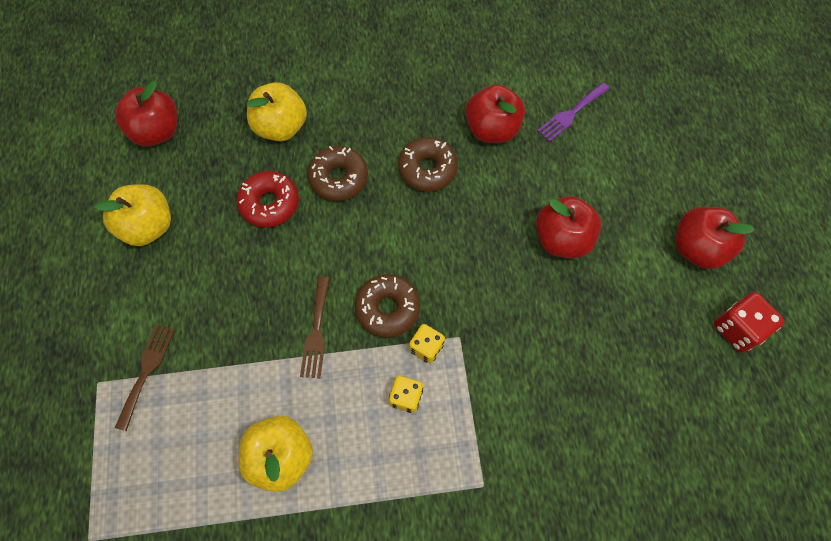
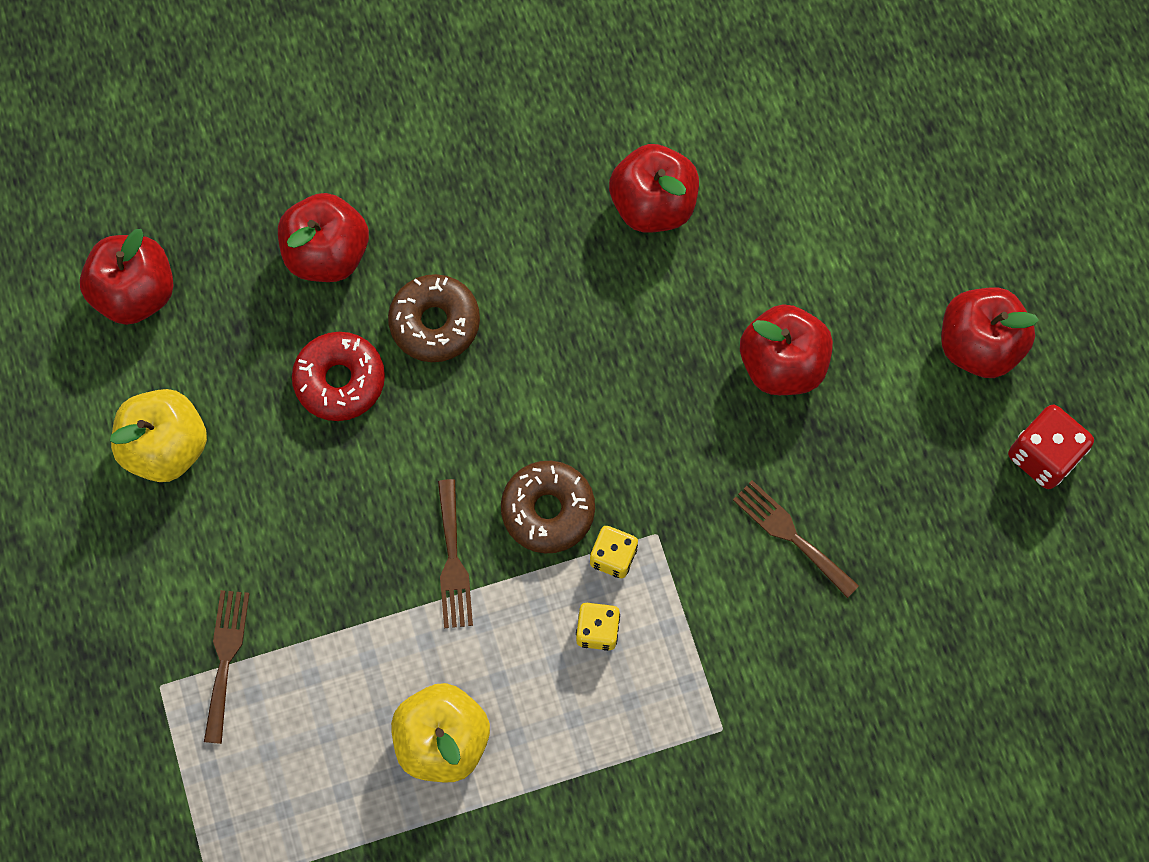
camera: 10 degrees left, 5 degrees up
yellow apple [247,82,307,141] -> red apple [278,193,369,282]
brown donut [398,137,458,192] -> none
purple fork [537,82,610,142] -> none
none -> brown fork [733,480,859,598]

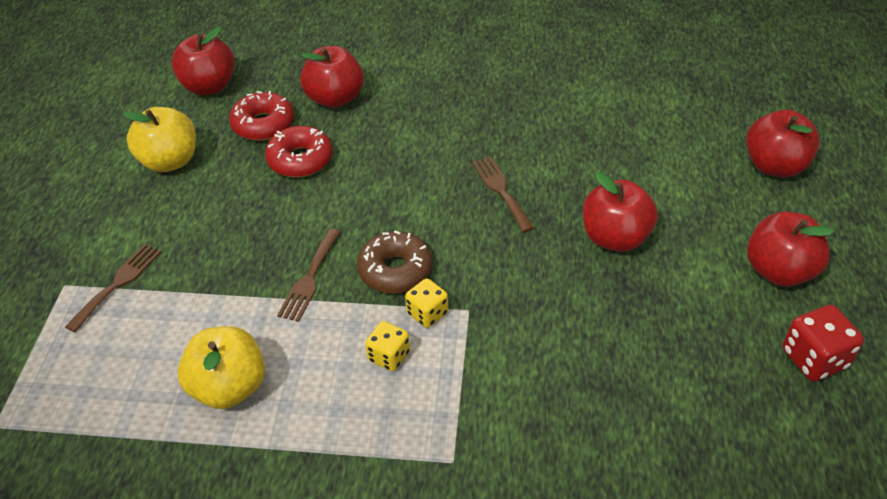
camera: 25 degrees right, 25 degrees down
brown donut [388,274,480,362] -> none
red apple [609,144,699,233] -> red apple moved to [746,110,820,177]
brown fork [733,480,859,598] -> brown fork moved to [472,156,534,232]
none -> red donut [229,91,294,141]

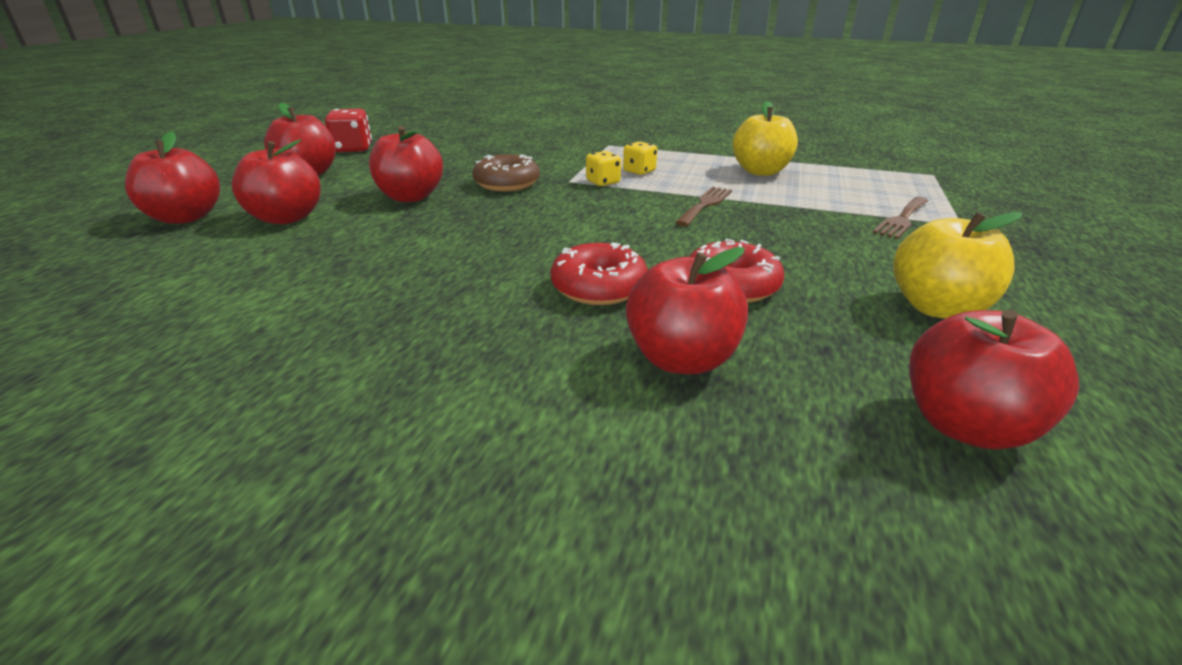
camera: 170 degrees left, 15 degrees down
red donut [229,91,294,141] -> red donut moved to [550,242,648,305]
brown donut [357,230,433,294] -> brown donut moved to [472,154,540,191]
brown fork [472,156,534,232] -> none
none -> red apple [232,139,321,224]

